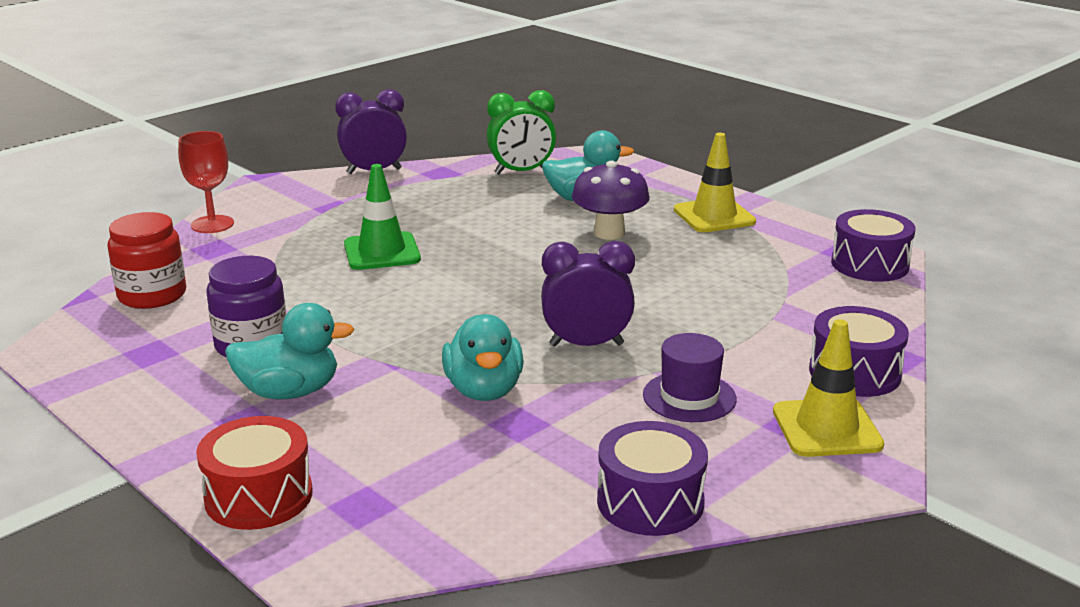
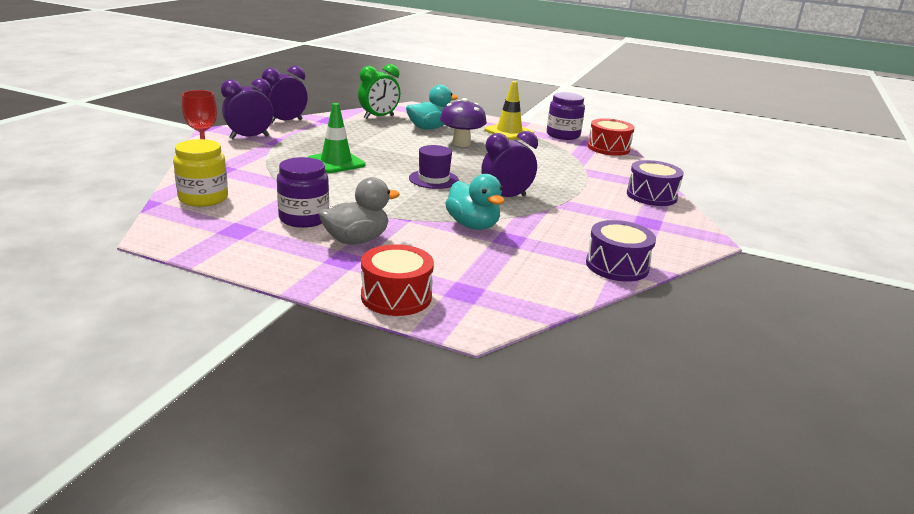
camera: 25 degrees left, 0 degrees up
red jar [108,212,186,309] -> yellow jar [173,139,228,207]
turquoise duck [225,303,355,399] -> grey duck [319,177,400,244]
purple hat [643,333,737,422] -> purple hat moved to [409,145,459,189]
yellow traffic cone [773,319,884,457] -> none
purple drum [831,209,916,282] -> red drum [588,118,635,156]
none -> purple clock [221,78,273,139]
none -> purple jar [547,92,585,140]

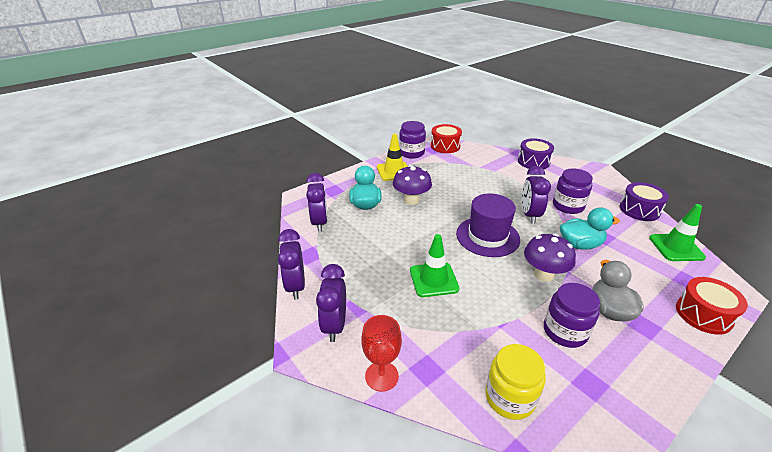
camera: 60 degrees left, 10 degrees up
green clock [358,64,400,119] -> purple clock [306,173,328,232]
purple hat [409,145,459,189] -> purple hat [456,194,520,257], size x1.56
none -> purple mushroom [524,234,576,282]
none -> purple jar [553,168,593,214]
none -> green traffic cone [649,204,706,261]

